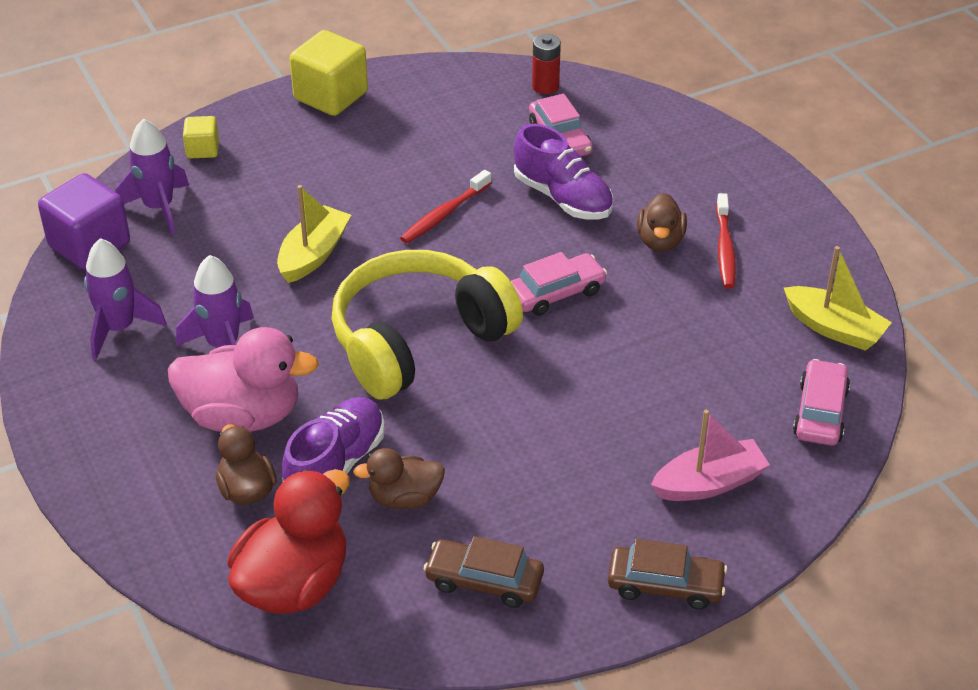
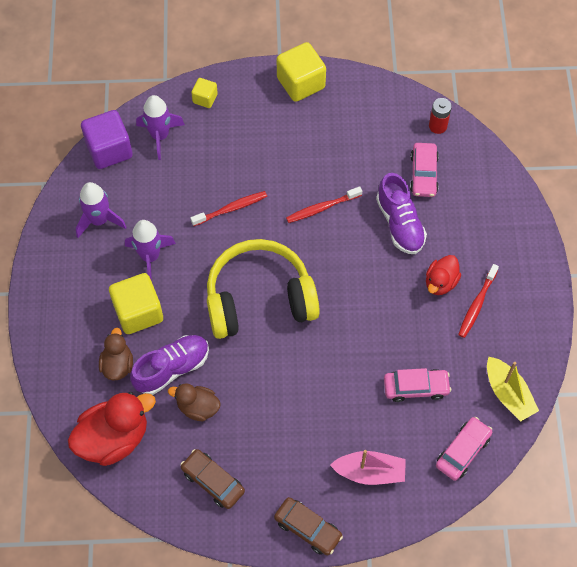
camera: 25 degrees right, 20 degrees up
pink duck [168,327,319,432] -> yellow cube [109,273,163,334]
yellow boat [277,185,351,283] -> red toothbrush [190,191,267,226]
pink car [511,252,607,316] -> pink car moved to [384,368,451,402]
brown duck [637,193,687,252] -> red duck [426,255,461,295]

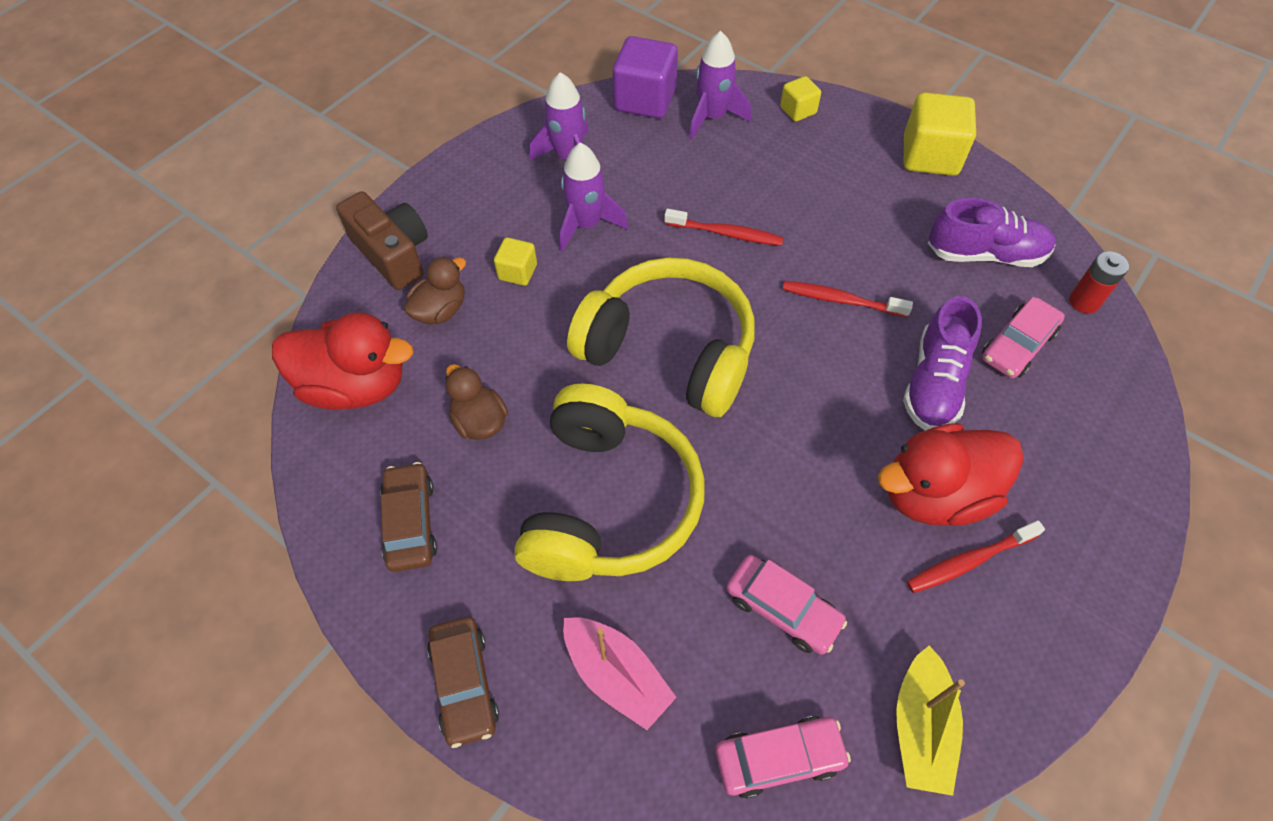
camera: 40 degrees right, 5 degrees down
yellow cube [109,273,163,334] -> yellow cube [494,237,537,286], size x0.53
purple shoe [130,335,209,395] -> purple shoe moved to [928,198,1055,267]
red duck [426,255,461,295] -> red duck [878,423,1024,526], size x1.74
none -> brown camera [336,191,428,290]
none -> yellow headphones [514,384,705,581]

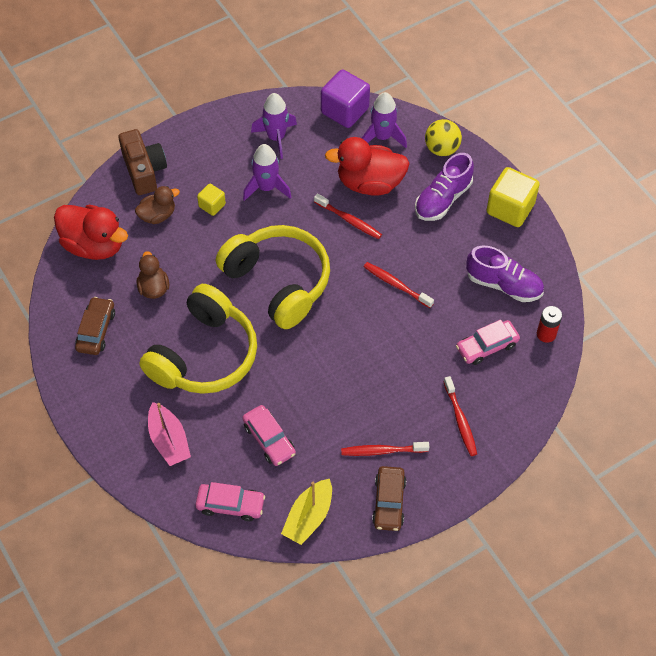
camera: 20 degrees right, 0 degrees up
brown car [427,617,499,748] -> brown car moved to [372,466,406,531]
yellow cube [780,76,821,122] -> yellow ball [425,119,462,156]
red duck [878,423,1024,526] -> red duck moved to [325,137,410,196]
purple shoe [903,296,982,431] -> purple shoe moved to [415,153,474,221]
none -> red toothbrush [444,376,477,456]

